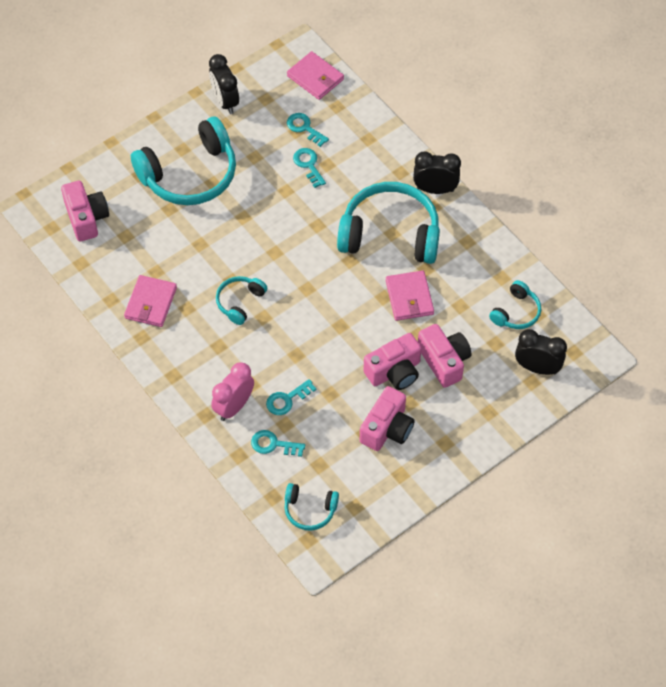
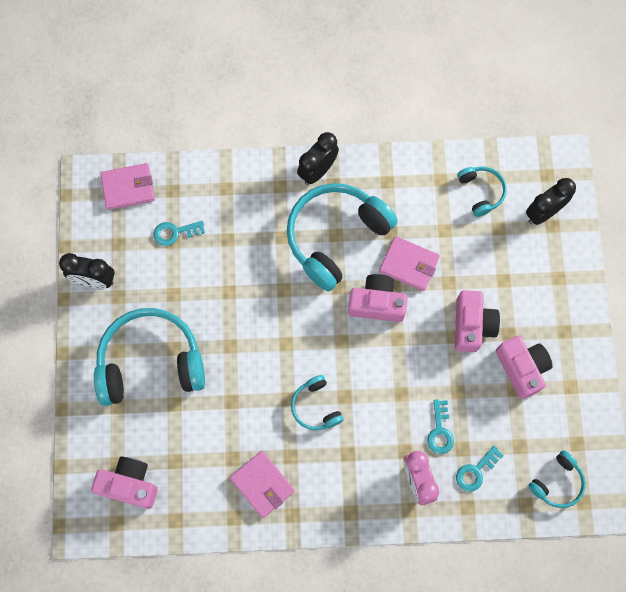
camera: 55 degrees left, 15 degrees up
turquoise headphones [131,117,236,205] -> turquoise headphones turned 105 degrees counterclockwise [94,308,205,406]
turquoise key [293,148,326,188] -> none
pink camera [418,324,471,388] -> pink camera moved to [348,274,407,322]

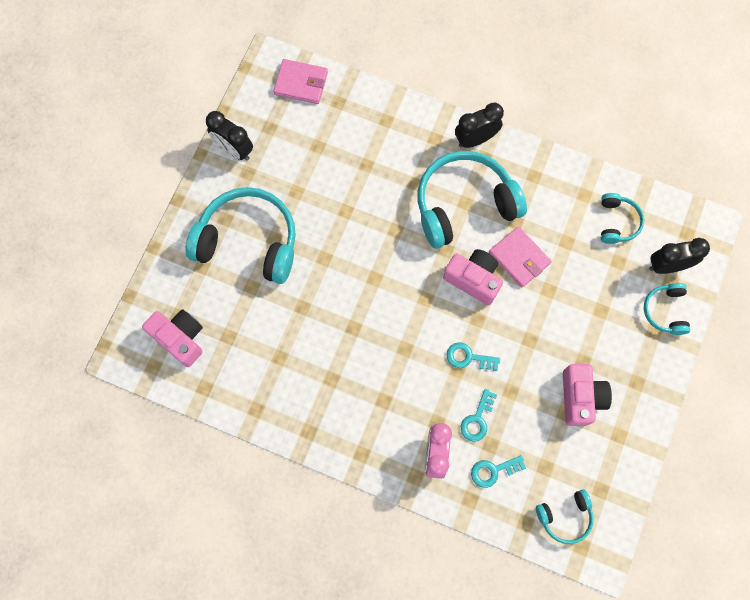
camera: 25 degrees right, 0 degrees up
turquoise key [153,221,205,246] -> turquoise key moved to [447,342,500,371]
pink wallet [230,451,295,518] -> none
turquoise headphones [291,375,344,430] -> turquoise headphones moved to [644,283,690,335]
pink camera [455,290,500,352] -> none

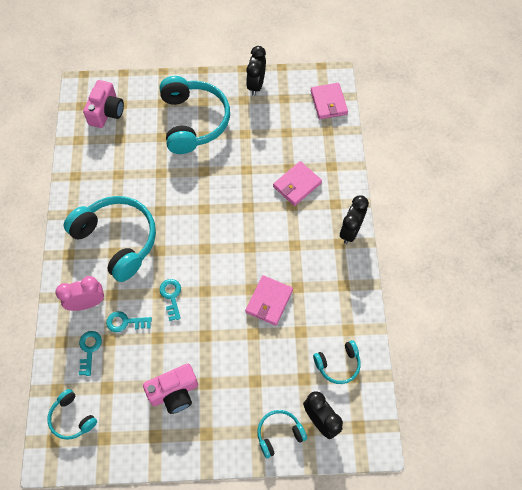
camera: 65 degrees right, 10 degrees down
turquoise headphones [418,151,527,249] -> turquoise headphones moved to [64,196,156,282]
pink camera [443,249,503,305] -> none
black clock [455,103,504,148] -> black clock turned 105 degrees counterclockwise [340,195,369,244]
turquoise key [471,455,526,488] -> turquoise key turned 45 degrees clockwise [79,331,102,376]
none -> pink wallet [273,161,322,206]

